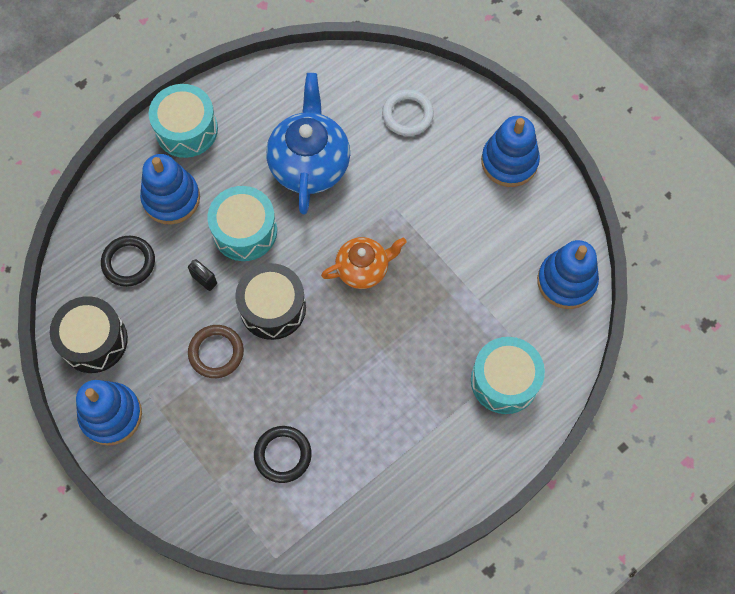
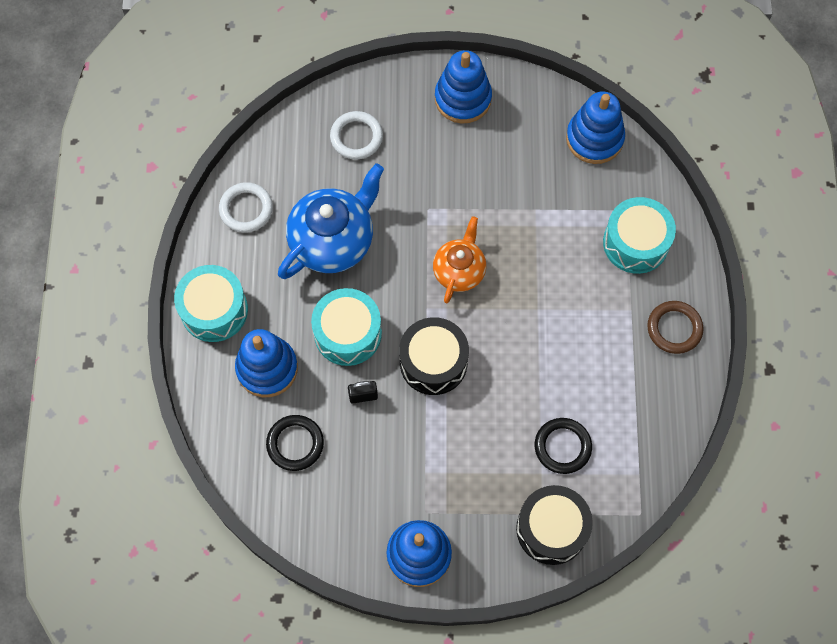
camera: 50 degrees left, 0 degrees up
black drum [50,296,128,373] -> black drum moved to [516,485,593,565]
brown ring [188,325,244,378] -> brown ring moved to [647,301,704,354]
blue teapot [266,73,350,214] -> blue teapot turned 90 degrees clockwise [278,163,384,279]
none -> white ring [219,182,273,232]

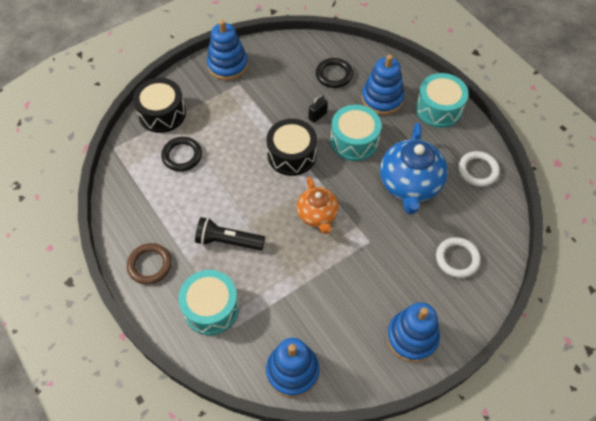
camera: 145 degrees right, 10 degrees down
none -> black flashlight [195,217,265,250]

